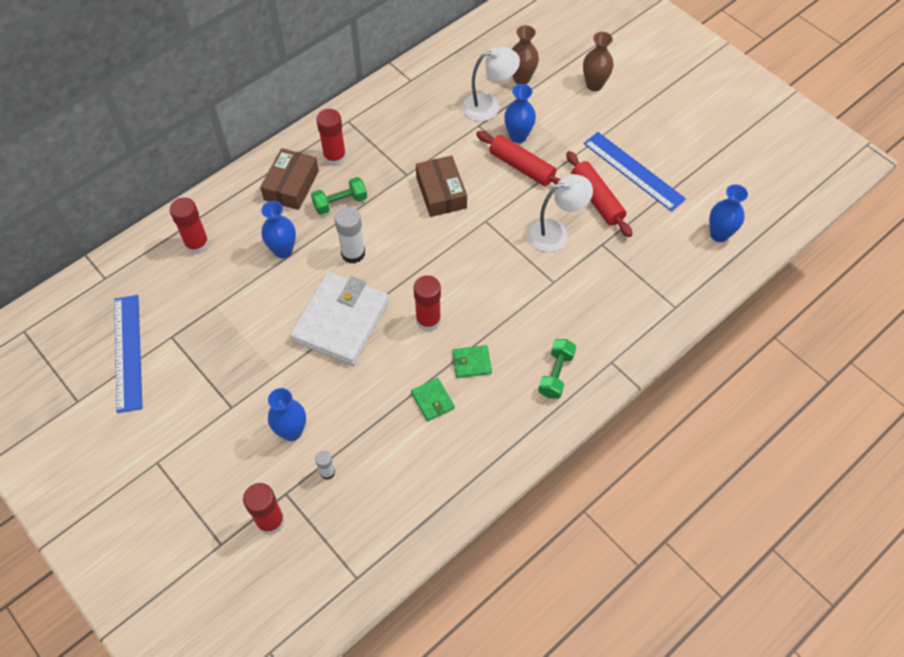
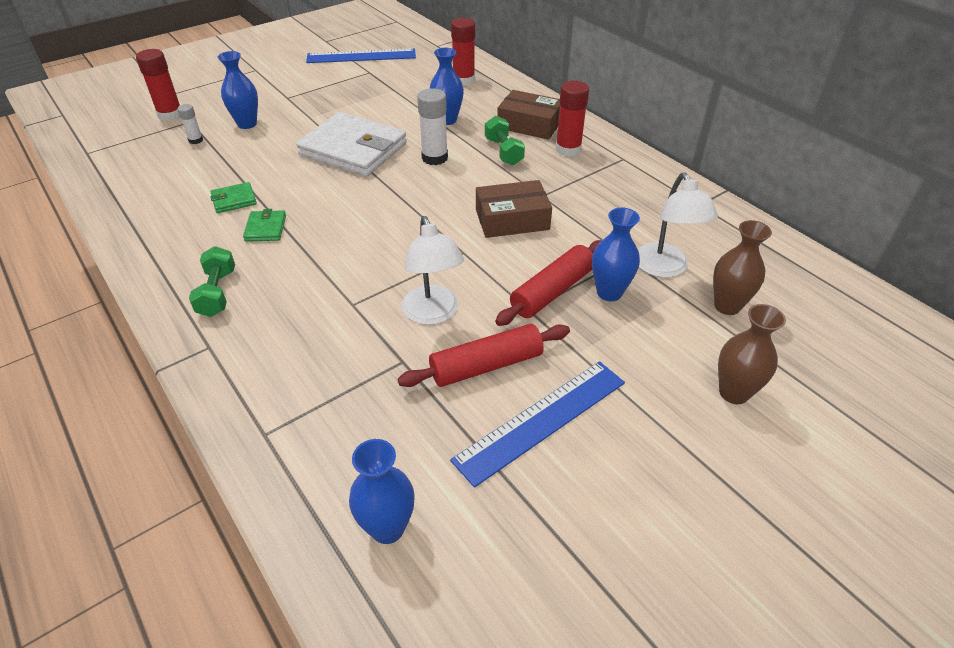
camera: 95 degrees right, 15 degrees down
red glue stick [413,275,441,332] -> none
green dumbbell [538,339,576,399] -> green dumbbell turned 60 degrees clockwise [189,246,235,317]

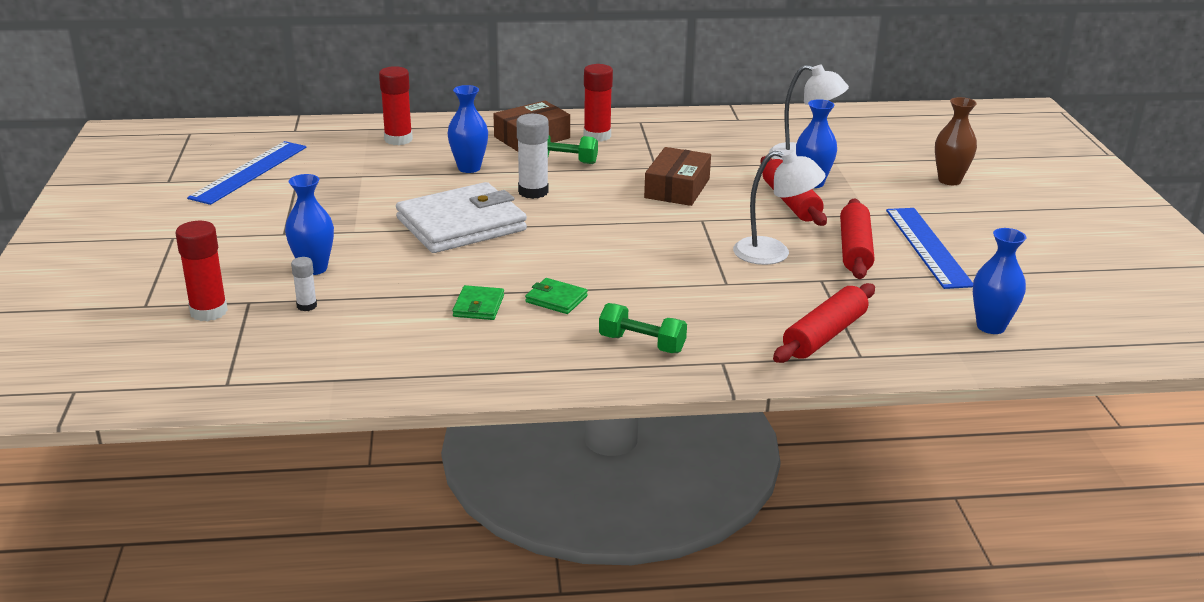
camera: 60 degrees left, 15 degrees down
brown vase [713,220,772,315] -> none
none -> red rolling pin [773,283,875,363]

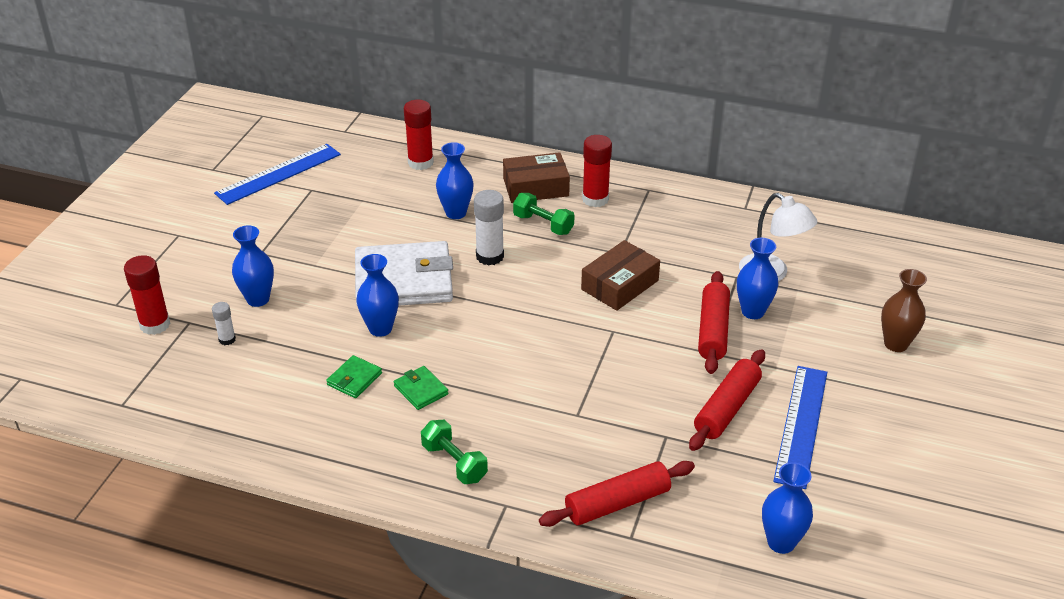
camera: 25 degrees right, 10 degrees up
white lamp [733,150,825,265] -> none
none -> blue vase [357,254,399,337]

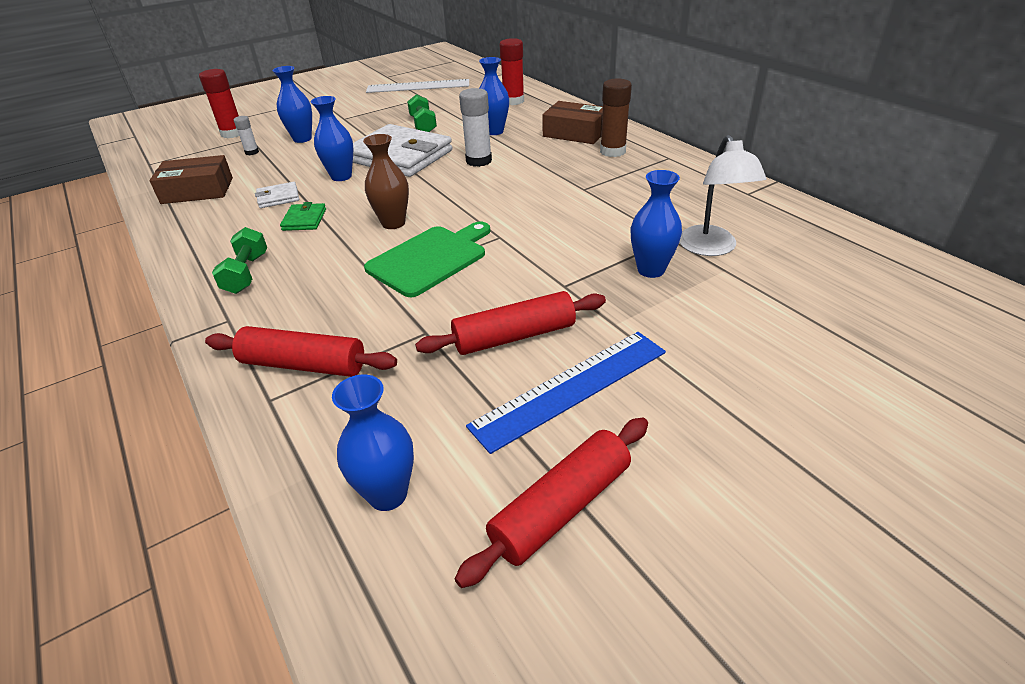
camera: 40 degrees right, 0 degrees up
blue ruler [214,144,341,205] -> white ruler [366,79,469,93]
green wallet [326,355,382,398] -> white wallet [255,182,299,208]
green dumbbell [513,193,575,235] -> green dumbbell moved to [407,94,437,132]
brown box [581,240,660,311] -> brown box moved to [150,155,233,204]
red glue stick [582,135,612,207] -> brown glue stick [600,78,632,157]
red rolling pin [698,271,730,374] -> red rolling pin moved to [455,418,648,588]
brown vase [881,269,927,352] -> brown vase moved to [363,134,409,229]
none -> green cutting board [364,221,490,297]

